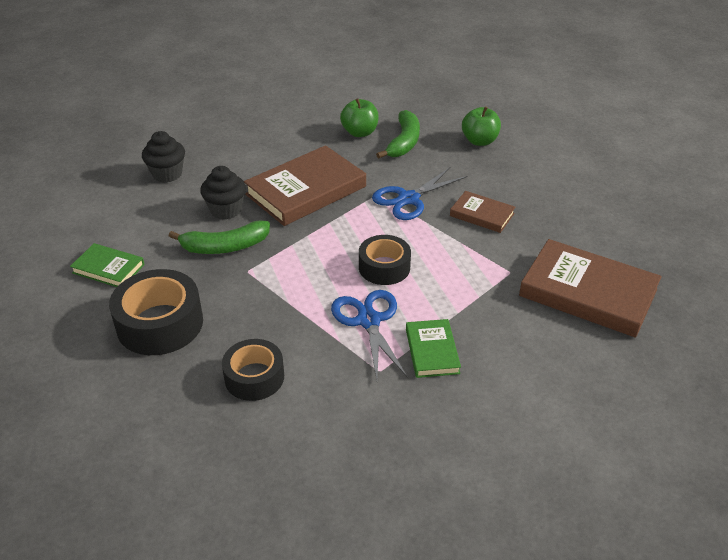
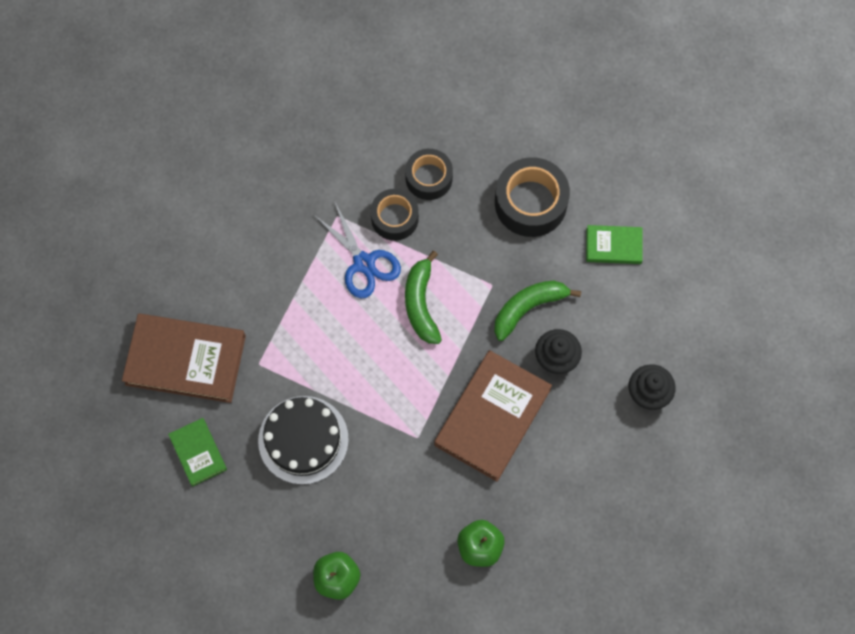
camera: 160 degrees right, 30 degrees up
black tape [359,235,411,285] -> black tape moved to [370,189,419,241]
blue scissors [372,167,468,220] -> none
green banana [376,110,420,158] -> green banana moved to [405,251,442,344]
green book [406,319,461,378] -> green book moved to [168,418,227,487]
brown book [450,191,516,233] -> black cake [258,396,349,485]

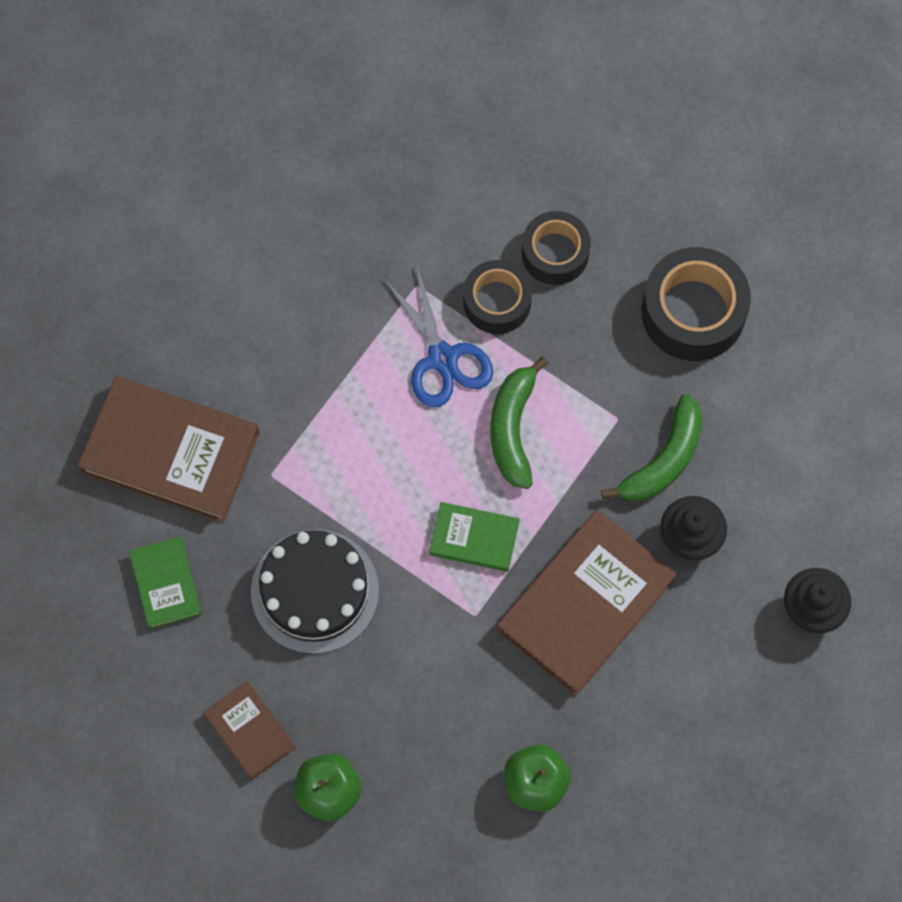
camera: 10 degrees right, 0 degrees up
green banana [494,280,581,341] -> green banana turned 150 degrees clockwise [601,394,702,501]
green book [586,225,643,264] -> green book moved to [429,502,520,572]
none -> brown book [203,680,296,780]

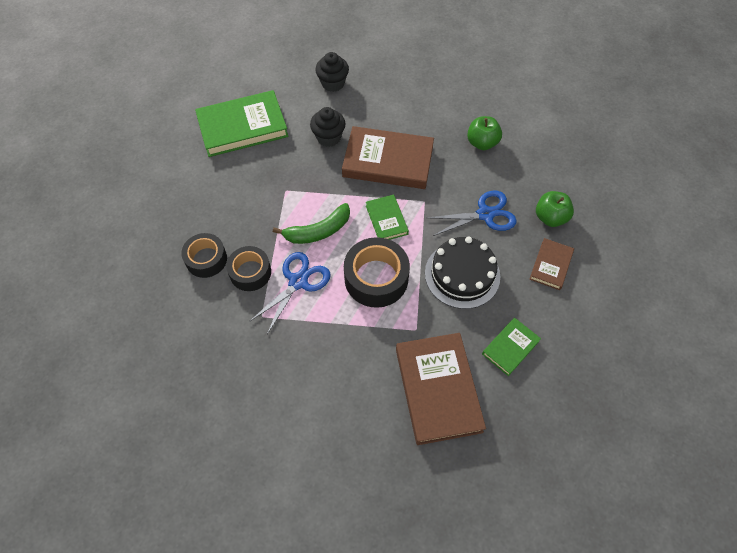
camera: 120 degrees left, 10 degrees down
green banana [601,394,702,501] -> none
black tape [642,247,751,361] -> black tape moved to [344,237,410,308]
none -> green book [195,90,288,157]
none -> blue scissors [427,191,517,236]

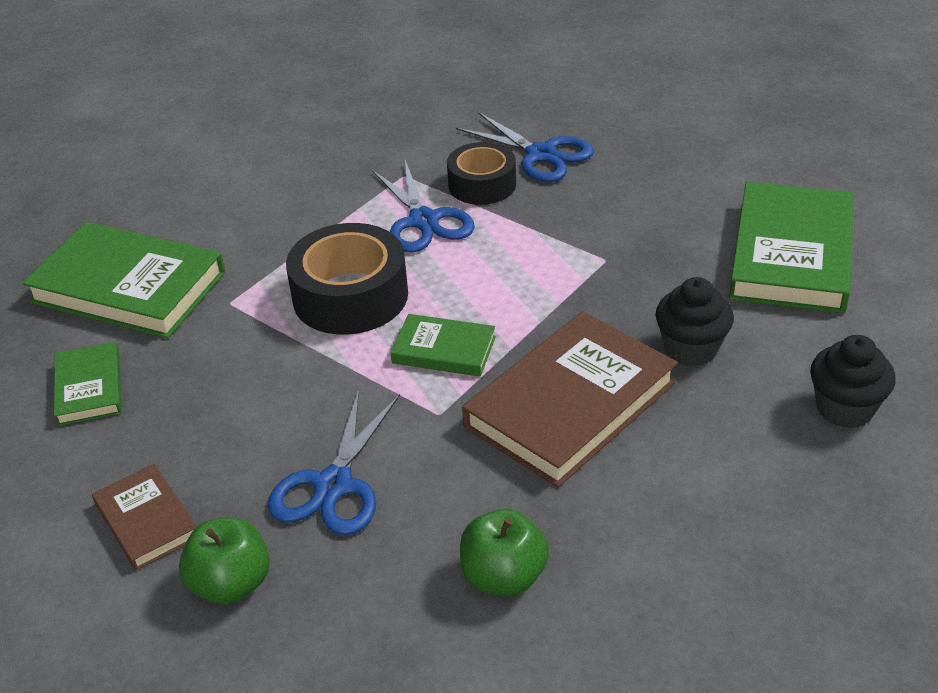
camera: 125 degrees right, 20 degrees down
black tape [181,233,227,278] -> blue scissors [456,112,594,182]
green banana [273,203,350,244] -> none
brown book [396,333,486,445] -> green book [22,222,225,339]
black cake [425,236,500,309] -> none

